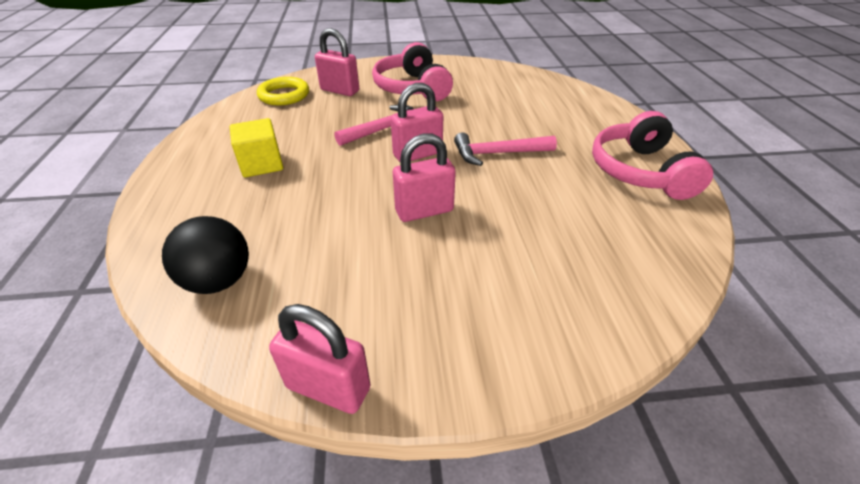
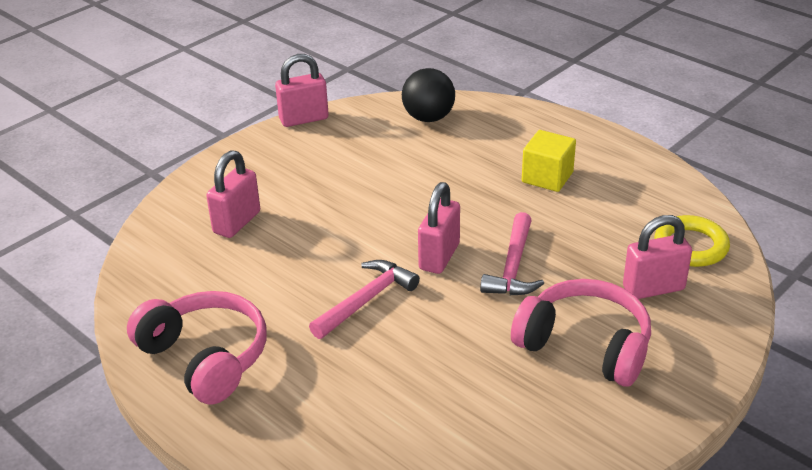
camera: 140 degrees right, 5 degrees down
pink padlock [393,133,456,222] -> pink padlock moved to [206,150,260,238]

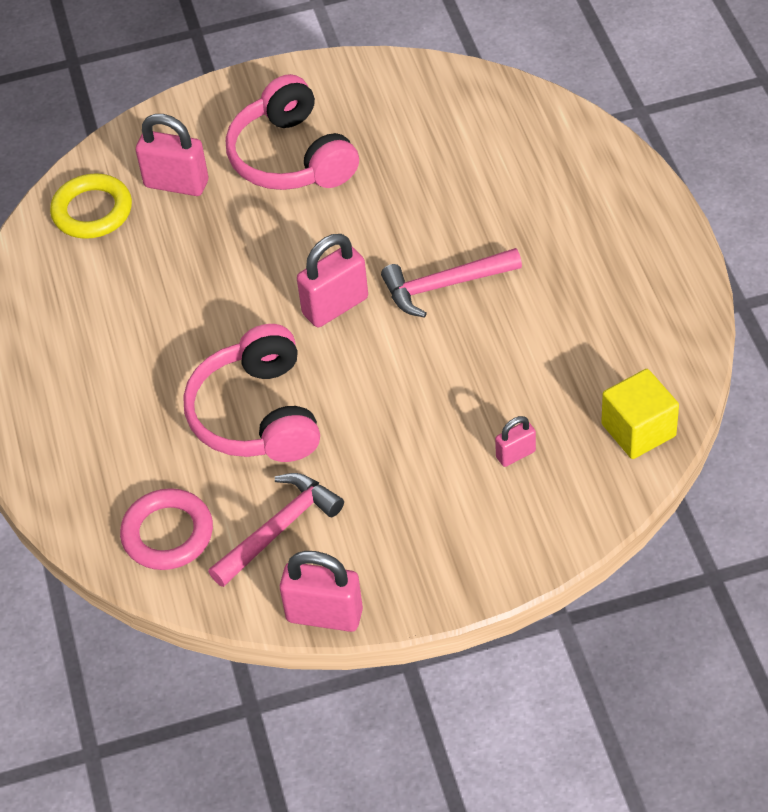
camera: 145 degrees left, 15 degrees up
pink headphones [127,291,267,404] -> pink headphones moved to [184,324,320,462]
pink padlock [206,150,260,238] -> pink padlock [495,416,536,467], size x0.55
black ball [402,68,455,122] -> pink ring [120,488,213,570]
pink hammer [480,212,544,295] -> pink hammer moved to [208,473,344,587]
yellow cube [522,130,576,192] -> yellow cube moved to [601,369,679,459]

